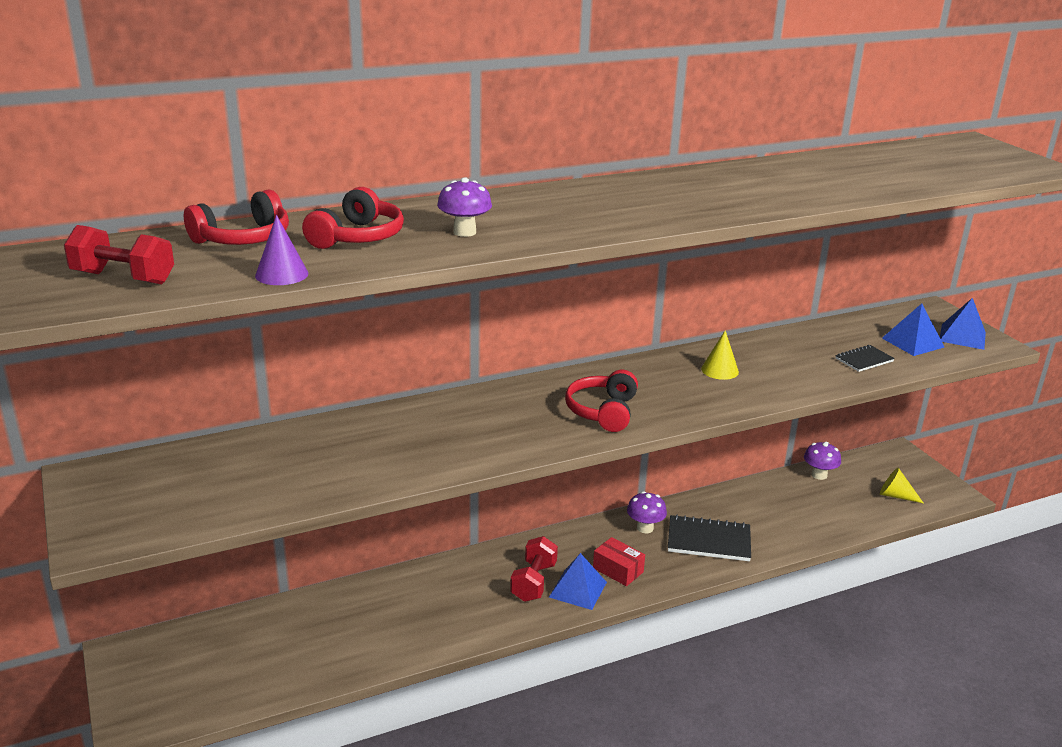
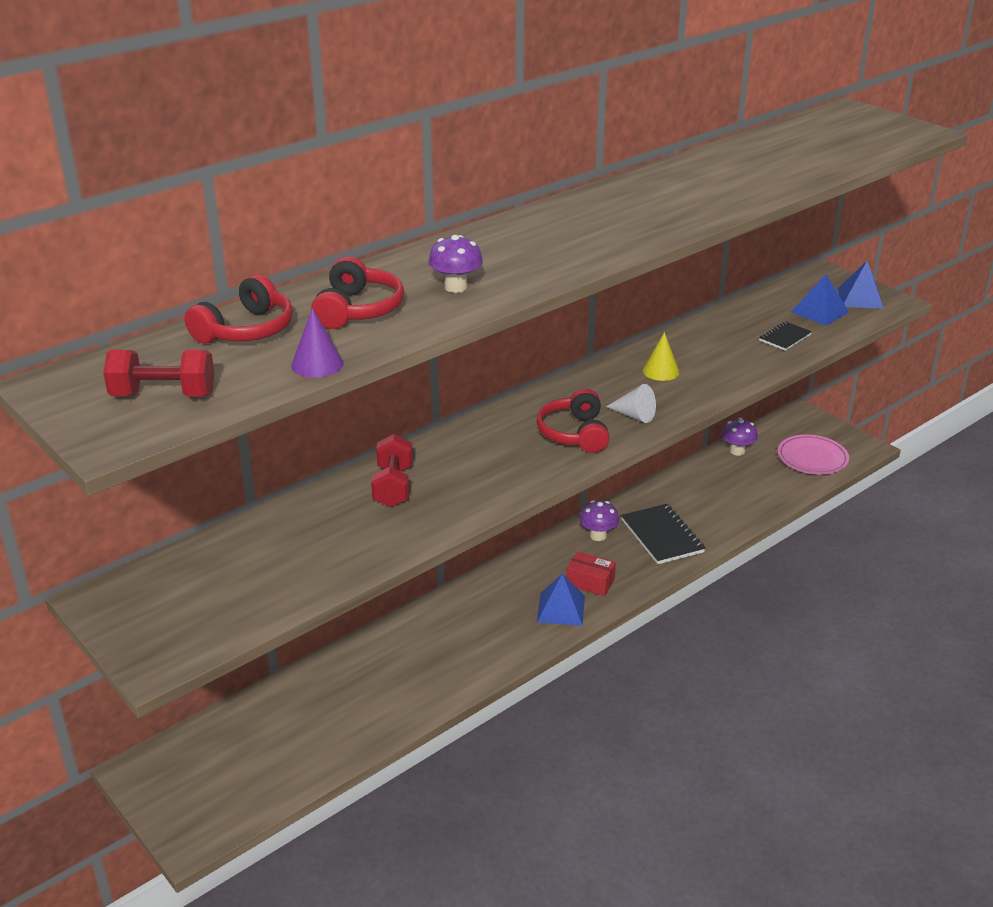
camera: 15 degrees left, 5 degrees up
red dumbbell [510,536,558,602] -> red dumbbell moved to [371,434,413,507]
black notebook [668,515,751,561] -> black notebook turned 75 degrees clockwise [621,504,706,564]
yellow cone [880,468,923,503] -> pink plate [778,435,849,475]
none -> white cone [606,384,656,423]

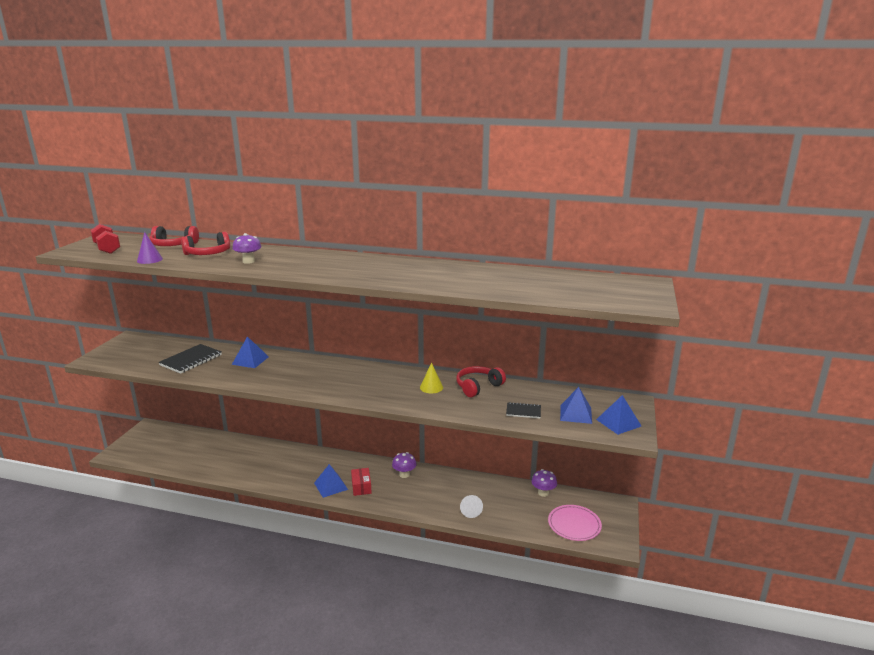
camera: 55 degrees right, 10 degrees down
red dumbbell [371,434,413,507] -> blue pyramid [232,336,269,368]
red headphones [537,389,610,453] -> red headphones moved to [456,366,506,397]
white cone [606,384,656,423] -> white cone moved to [460,495,483,518]
black notebook [621,504,706,564] -> black notebook moved to [159,344,222,374]

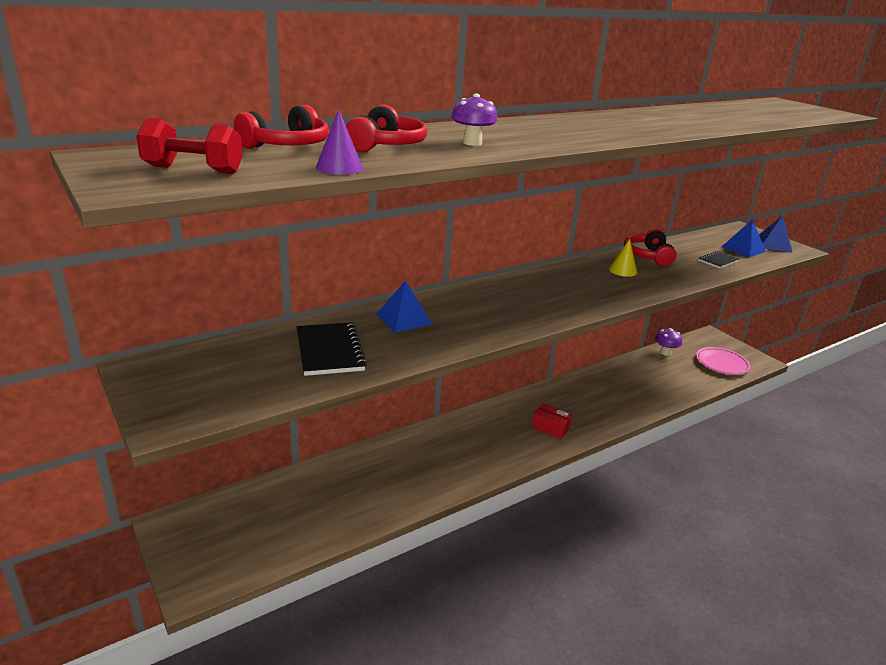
camera: 50 degrees left, 5 degrees up
blue pyramid [314,464,348,498] -> none
purple mushroom [392,452,416,478] -> none
white cone [460,495,483,518] -> none

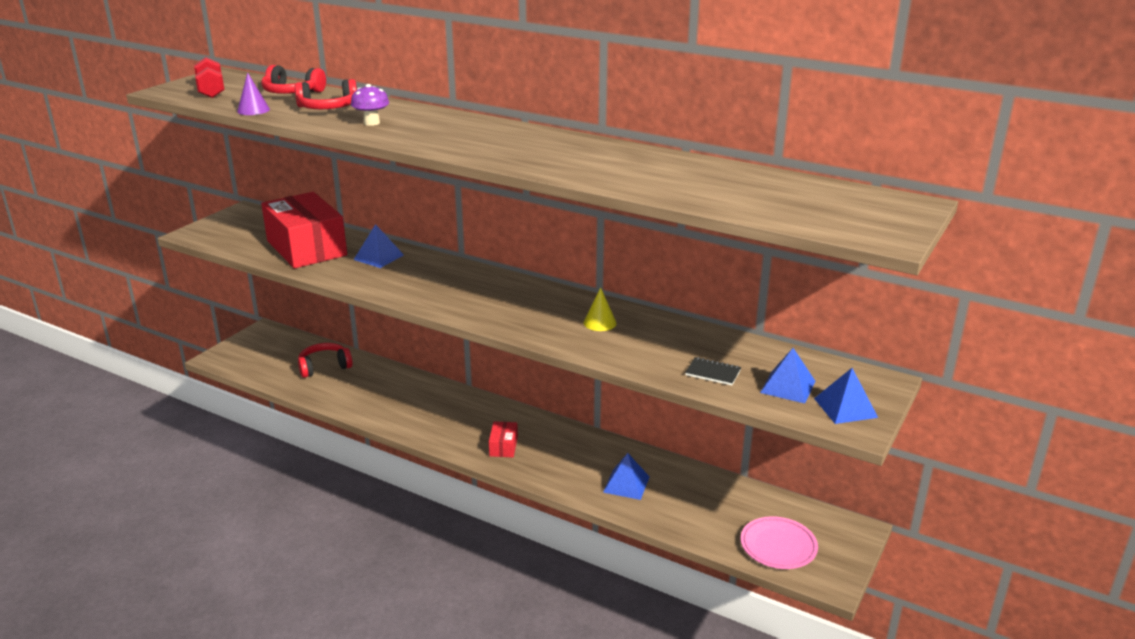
camera: 65 degrees right, 0 degrees up
black notebook [297,322,367,376] -> red box [261,192,347,269]
red headphones [624,229,676,266] -> red headphones moved to [298,343,353,378]
purple mushroom [655,328,682,356] -> none
none -> blue pyramid [603,453,650,500]

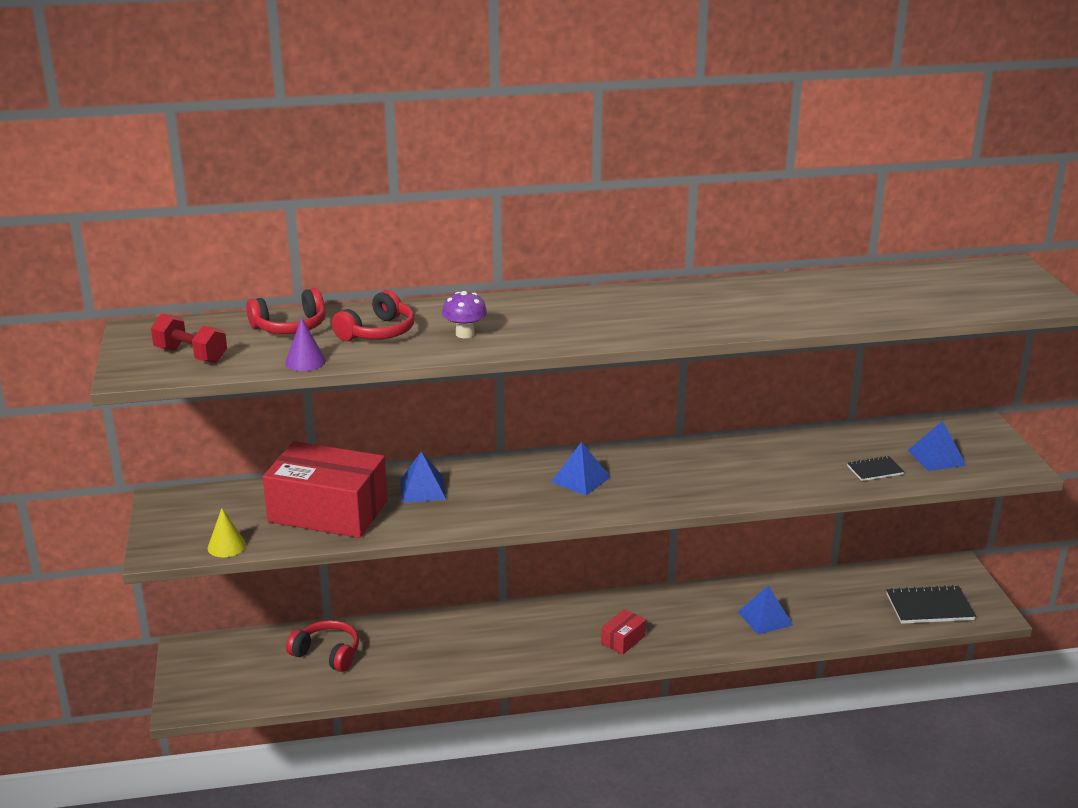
camera: 40 degrees left, 0 degrees up
red headphones [298,343,353,378] -> red headphones turned 90 degrees clockwise [286,620,359,672]
red box [489,421,518,457] -> red box turned 75 degrees clockwise [601,609,646,655]
yellow cone [584,288,617,331] -> yellow cone moved to [208,508,246,557]
pink plate [741,516,818,569] -> black notebook [886,585,976,624]
blue pyramid [814,368,878,424] -> blue pyramid moved to [551,442,610,496]

